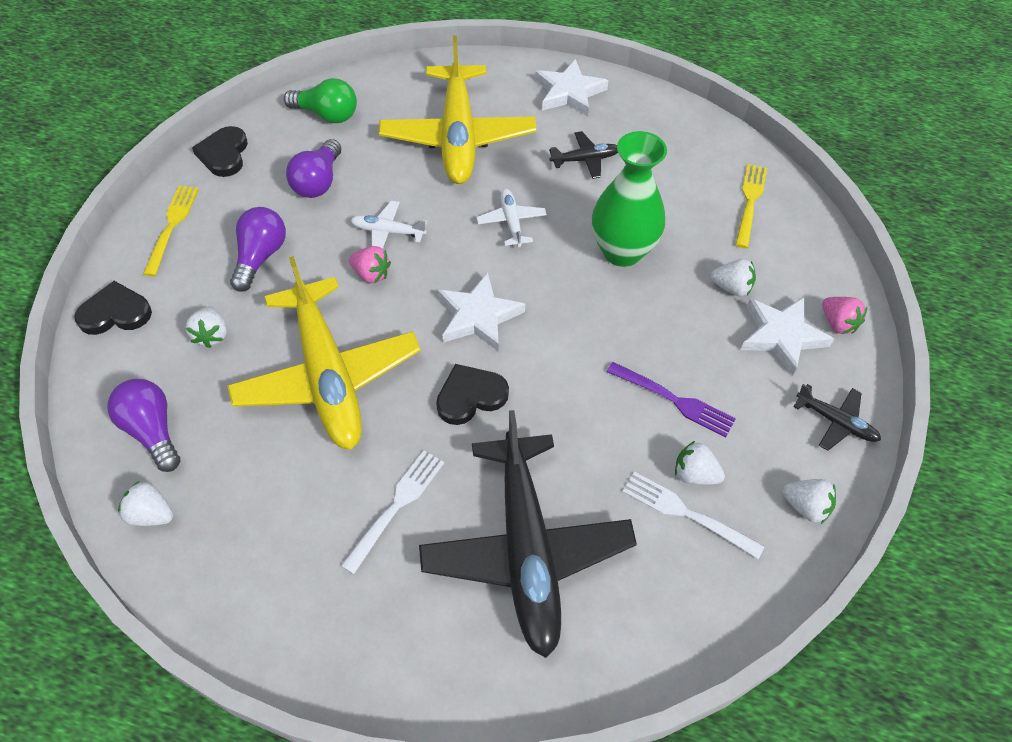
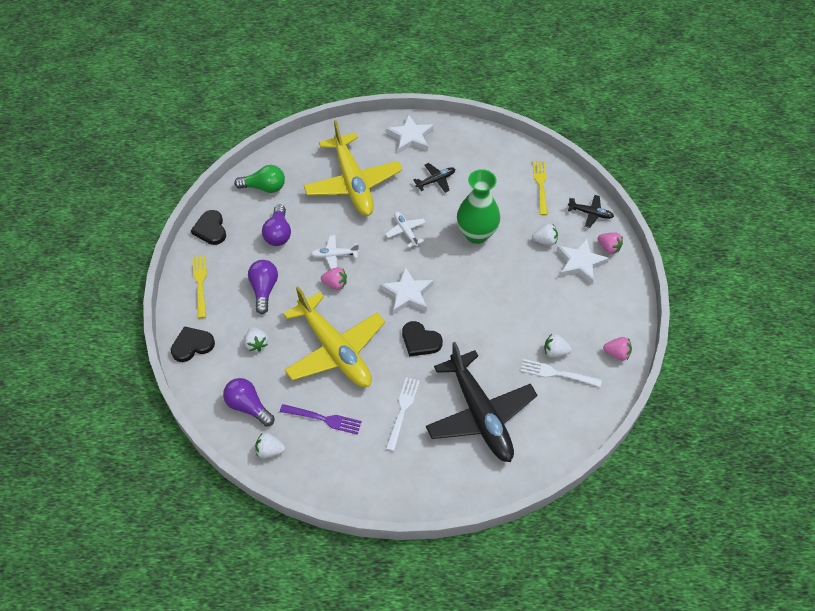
camera: 15 degrees left, 0 degrees up
black heart [436,364,509,425] -> black heart turned 105 degrees counterclockwise [402,321,443,357]
purple fork [607,362,736,437] -> purple fork moved to [280,404,362,435]
white strawberry [782,479,836,524] -> pink strawberry [603,337,632,361]
black plane [793,384,881,451] -> black plane moved to [568,195,614,228]

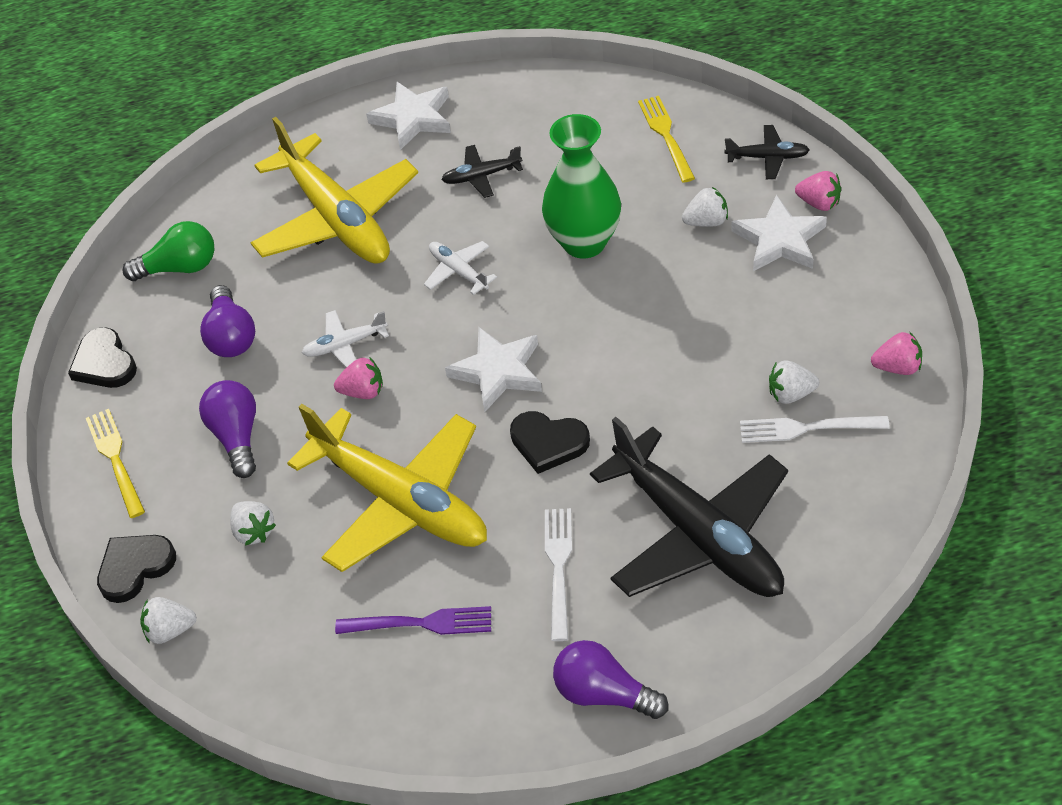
camera: 10 degrees left, 5 degrees down
purple light bulb [223,378,275,427] -> purple light bulb moved to [553,640,668,719]
white strawberry [255,433,285,458] -> white strawberry moved to [140,597,197,644]
black plane [413,163,455,193] -> black plane turned 150 degrees counterclockwise [441,145,523,198]

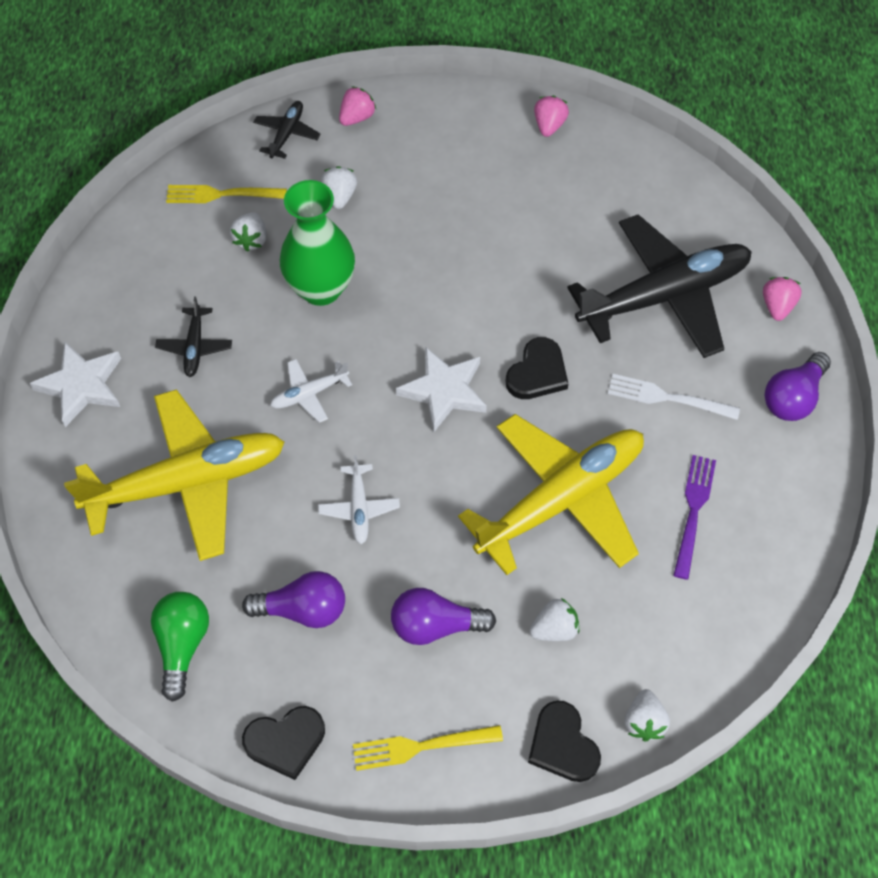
camera: 80 degrees left, 10 degrees up
pink strawberry [334,357,383,399] -> pink strawberry moved to [763,277,802,321]
white star [731,195,827,271] -> none
white fork [740,416,890,443] -> none
white strawberry [769,360,819,404] -> white strawberry moved to [230,212,267,252]

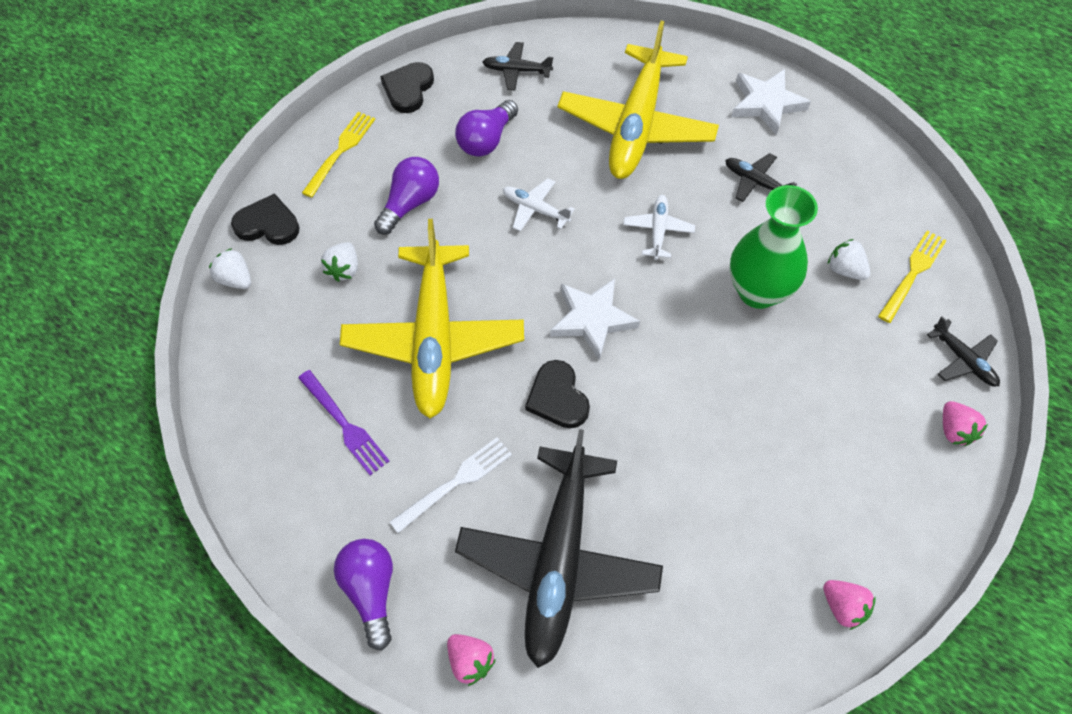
camera: 125 degrees right, 0 degrees up
green light bulb [151,592,209,702] -> black plane [483,42,553,90]
white strawberry [321,166,357,209] -> none

